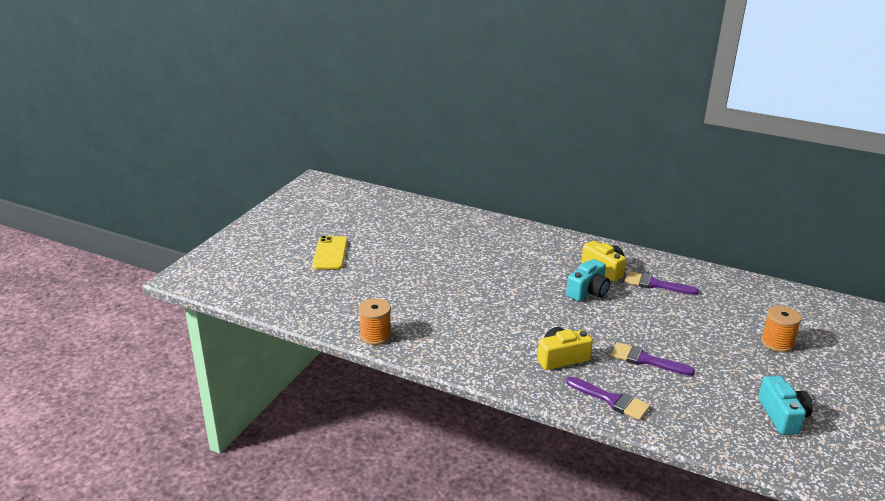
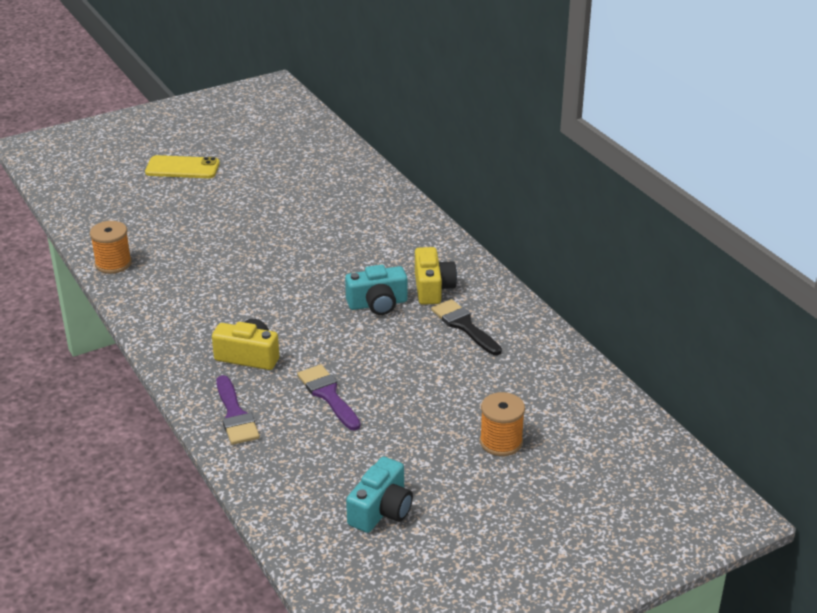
camera: 35 degrees right, 5 degrees up
yellow phone [312,236,348,269] -> yellow phone turned 60 degrees clockwise [145,155,220,178]
purple brush [624,271,699,295] -> black brush [431,299,502,355]

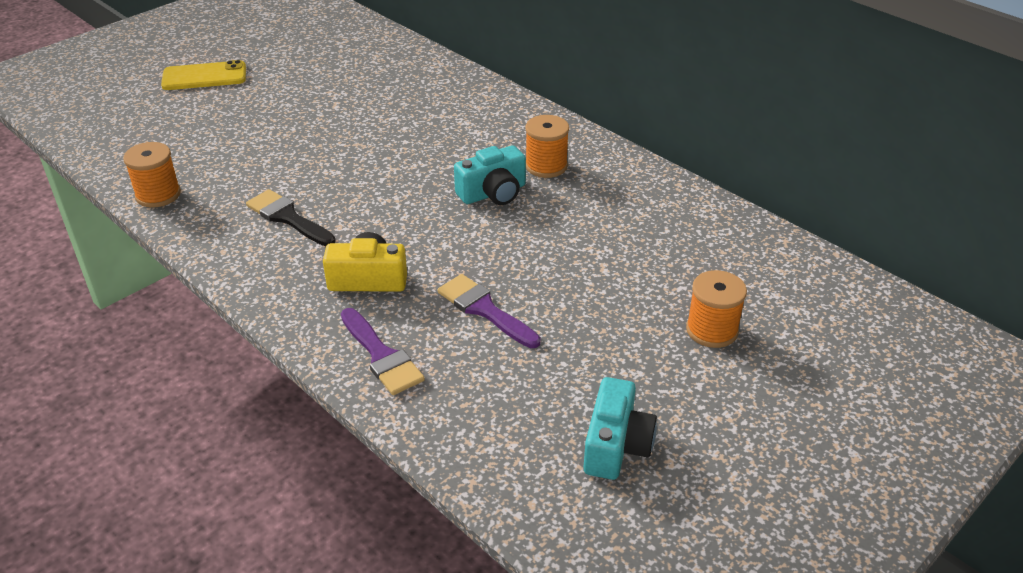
camera: 15 degrees left, 5 degrees up
yellow camera [415,247,457,305] -> orange spool [525,115,569,178]
black brush [431,299,502,355] -> black brush moved to [246,189,336,246]

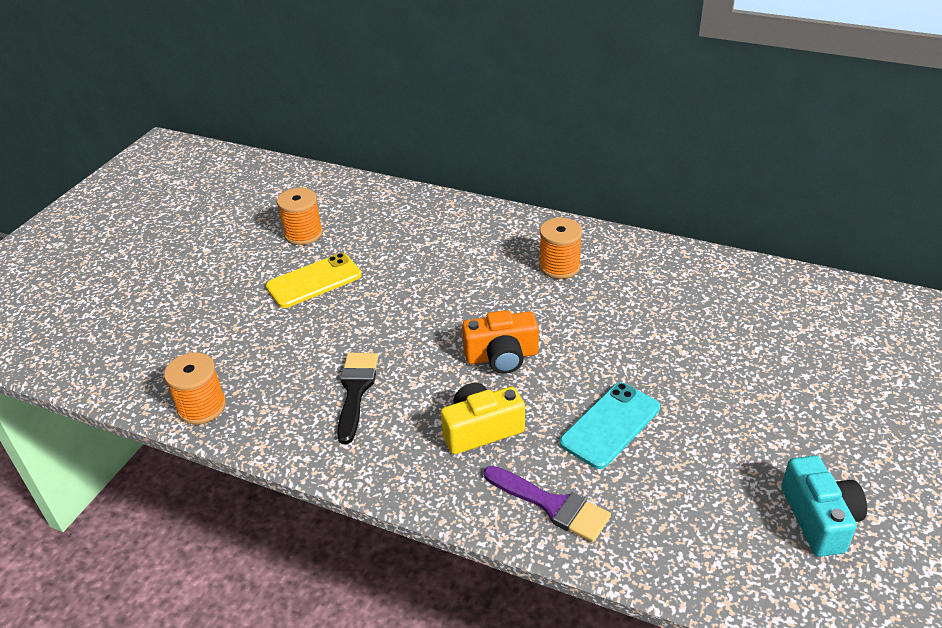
camera: 20 degrees left, 0 degrees up
yellow phone [161,60,246,90] -> yellow phone moved to [266,253,362,308]
black brush [246,189,336,246] -> black brush turned 75 degrees clockwise [337,353,378,444]
purple brush [438,274,541,348] -> turquoise phone [560,383,660,469]
turquoise camera [454,145,526,205] -> none
orange spool [686,270,747,348] -> orange spool moved to [277,188,323,245]
none -> orange camera [462,310,539,374]

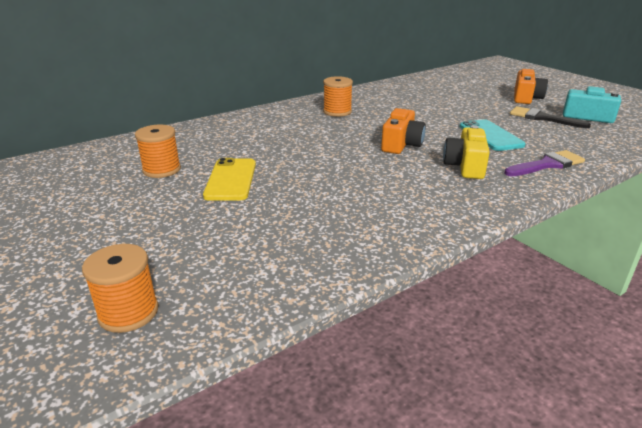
camera: 60 degrees left, 10 degrees down
orange spool [164,353,226,424] -> orange spool moved to [82,244,159,333]
black brush [337,353,378,444] -> black brush moved to [510,106,591,128]
none -> orange camera [514,69,548,104]

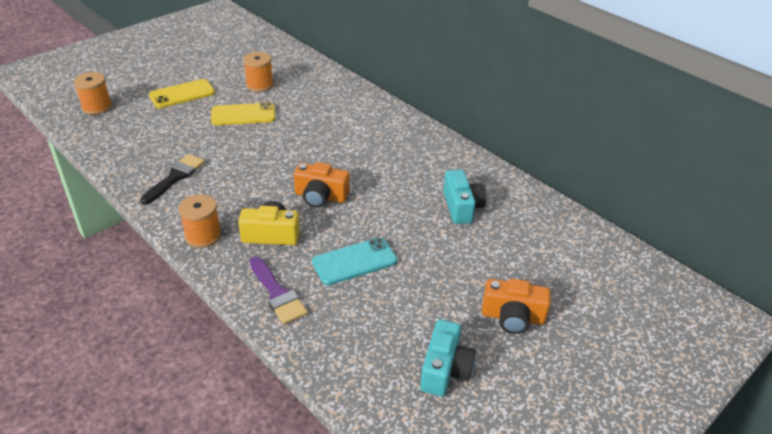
camera: 80 degrees right, 10 degrees up
orange spool [323,76,353,117] -> orange spool moved to [179,194,221,248]
black brush [510,106,591,128] -> black brush moved to [140,154,205,205]
none -> yellow phone [149,79,215,108]
none -> turquoise camera [443,170,486,224]

